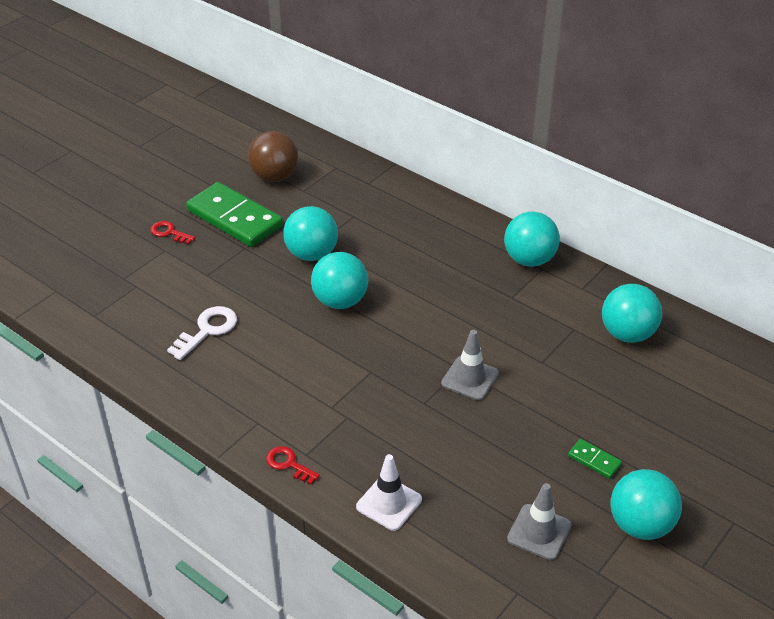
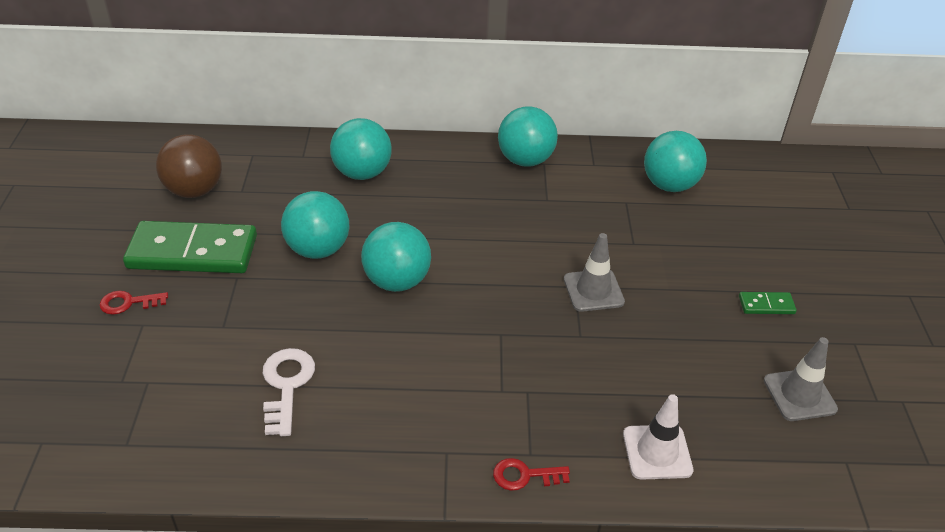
camera: 40 degrees left, 0 degrees up
turquoise ball [610,469,682,540] -> turquoise ball moved to [330,118,392,180]

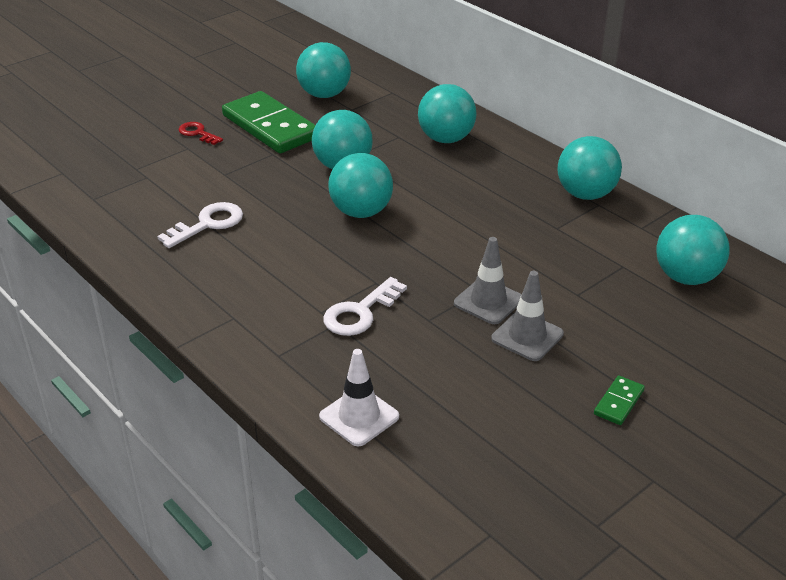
camera: 50 degrees right, 5 degrees down
brown ball [156,134,222,198] -> turquoise ball [296,42,351,98]
red key [493,458,570,491] -> none
green domino [739,292,797,314] -> green domino turned 75 degrees clockwise [594,375,645,425]
grey traffic cone [764,337,838,421] -> grey traffic cone moved to [491,271,564,361]
none -> white key [323,277,407,336]

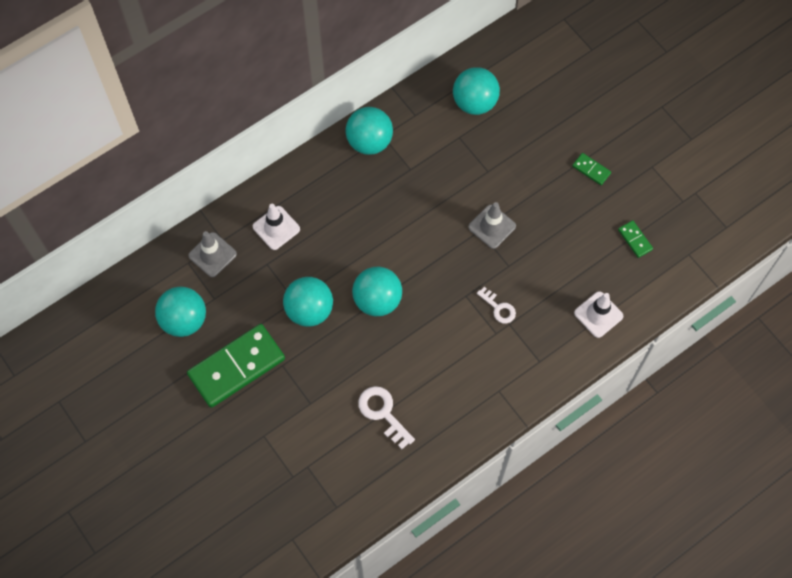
camera: 85 degrees left, 30 degrees up
red key [179,122,223,145] -> none
white key [323,277,407,336] -> white key [477,287,516,323], size x0.66
turquoise ball [418,84,477,143] -> white traffic cone [253,204,300,250]
grey traffic cone [491,271,564,361] -> grey traffic cone moved to [188,231,237,277]
none -> green domino [618,220,653,258]

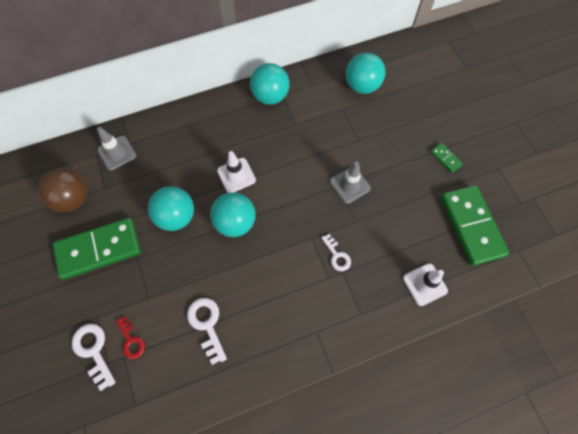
camera: 15 degrees right, 0 degrees up
turquoise ball [155,287,206,337] -> brown ball [38,168,87,213]
white traffic cone [253,204,300,250] -> white traffic cone moved to [217,151,256,193]
green domino [618,220,653,258] -> green domino [441,185,509,266], size x2.37
none -> white key [72,324,116,391]
none -> red key [116,316,145,359]

